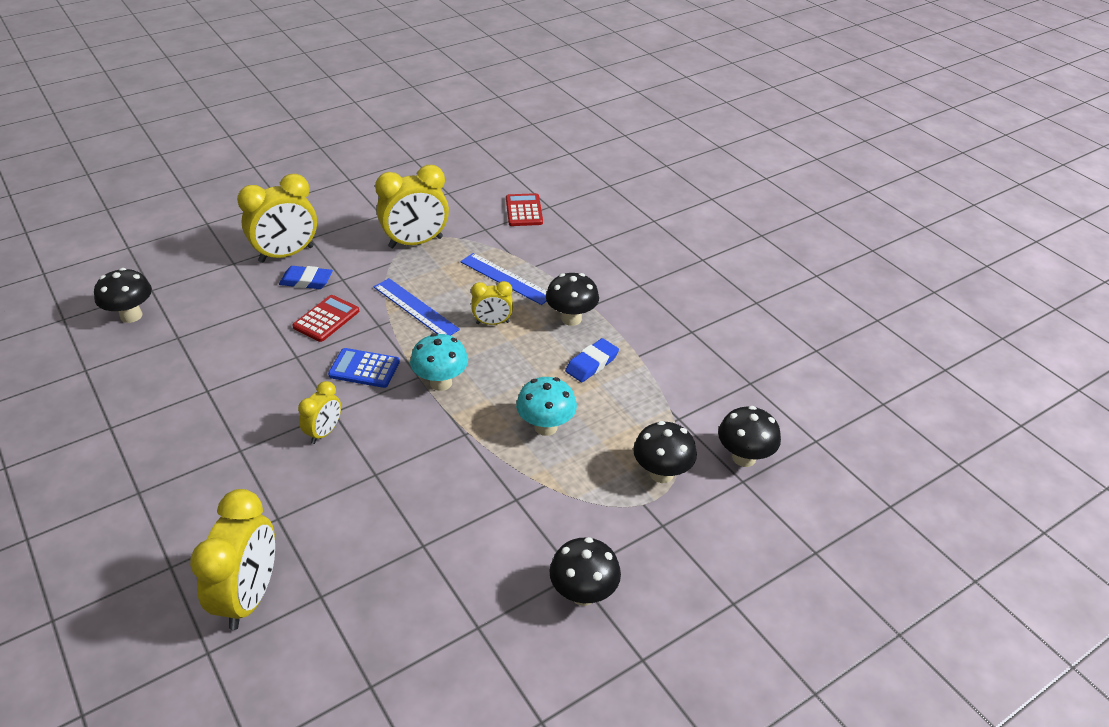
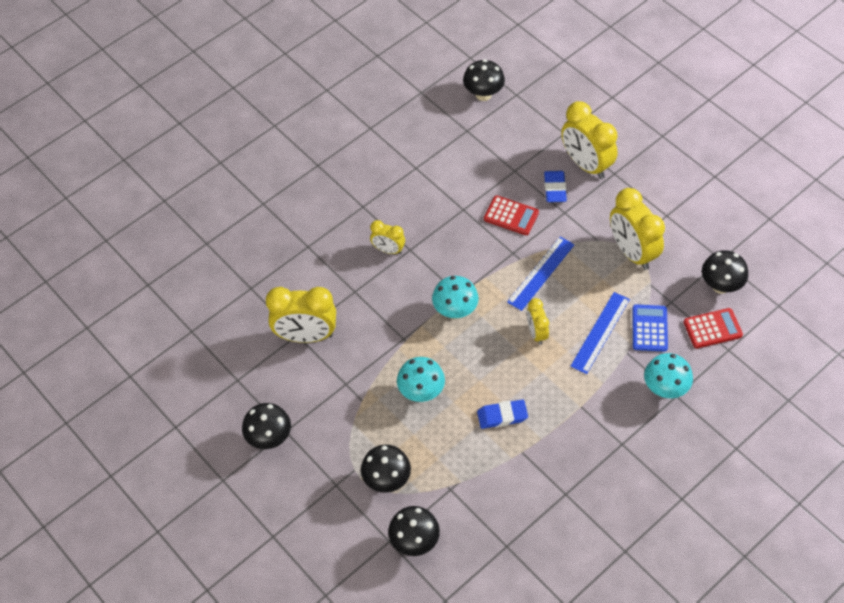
camera: 85 degrees right, 15 degrees up
yellow clock [190,489,275,630] -> yellow clock moved to [266,287,336,343]
blue calculator [328,348,400,388] -> blue calculator moved to [632,304,668,352]
black mushroom [546,273,599,326] -> black mushroom moved to [702,250,748,294]
blue eraser [565,338,619,382] -> blue eraser turned 45 degrees counterclockwise [477,400,528,429]
none -> turquoise mushroom [644,353,693,398]

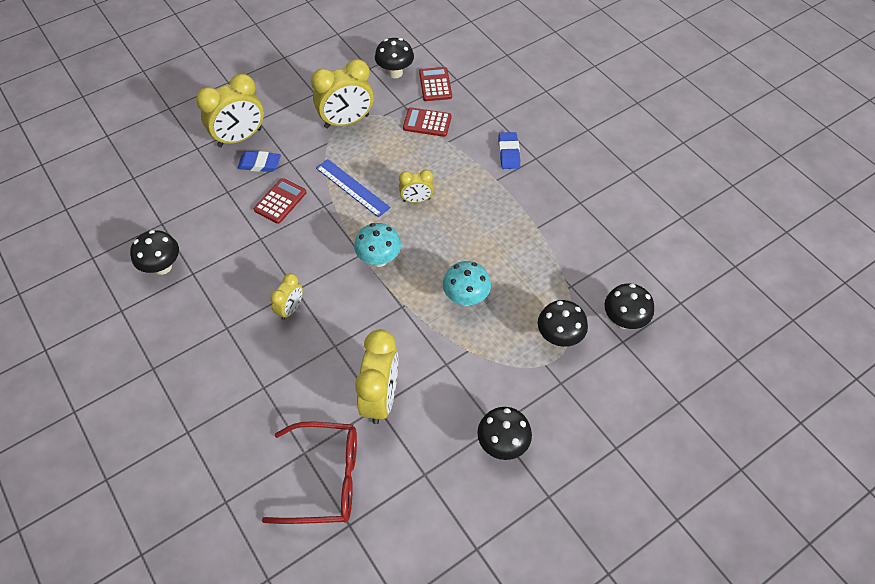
camera: 85 degrees left, 0 degrees up
black mushroom [463,59,505,101] -> black mushroom moved to [130,230,179,275]
blue eraser [477,400,528,429] -> blue eraser moved to [499,132,520,169]
blue ruler [570,292,630,374] -> none
blue calculator [632,304,668,352] -> red calculator [403,107,452,137]
turquoise mushroom [644,353,693,398] -> none
none -> red glasses [262,422,357,524]

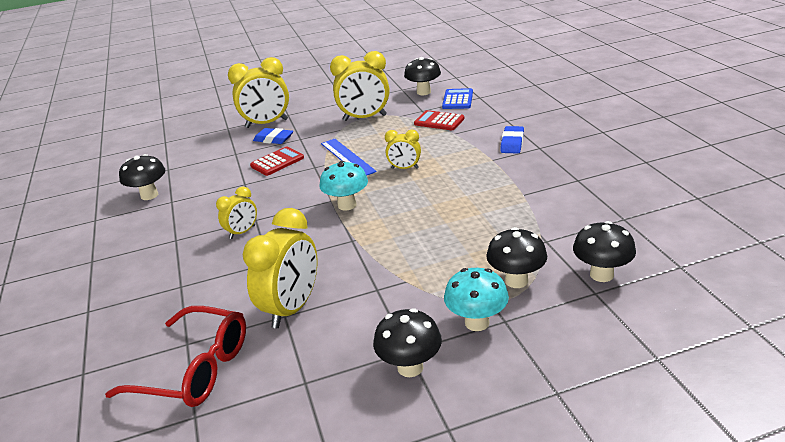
camera: 20 degrees right, 25 degrees down
red calculator [419,67,452,101] -> blue calculator [442,88,473,109]
turquoise mushroom [443,261,491,306] -> turquoise mushroom moved to [444,268,509,331]

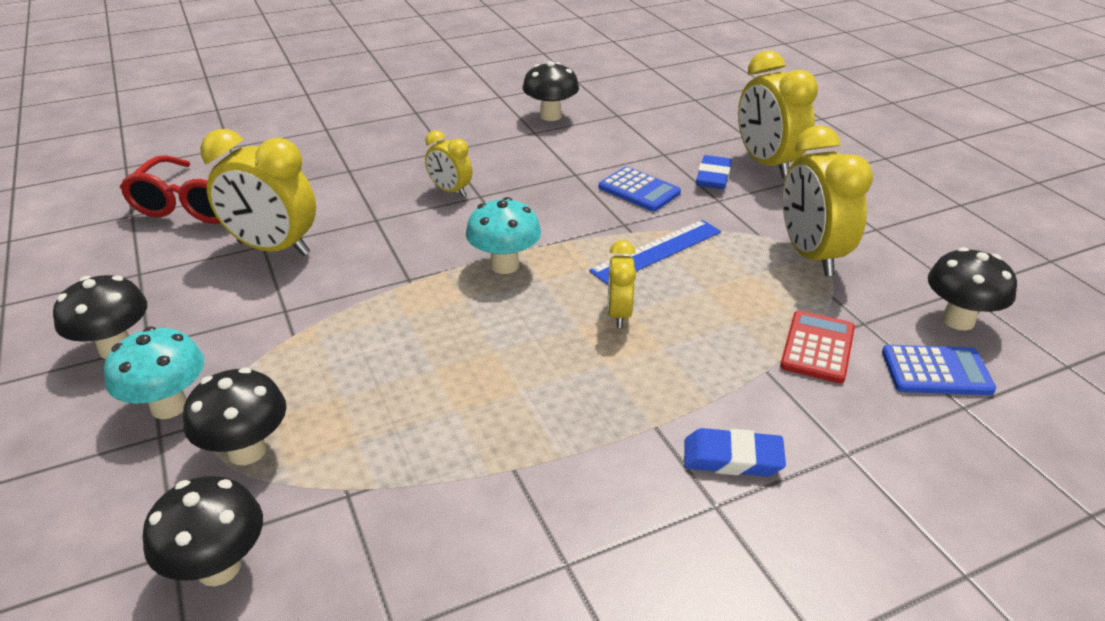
camera: 80 degrees right, 5 degrees up
red calculator [250,147,304,176] -> blue calculator [599,167,681,211]

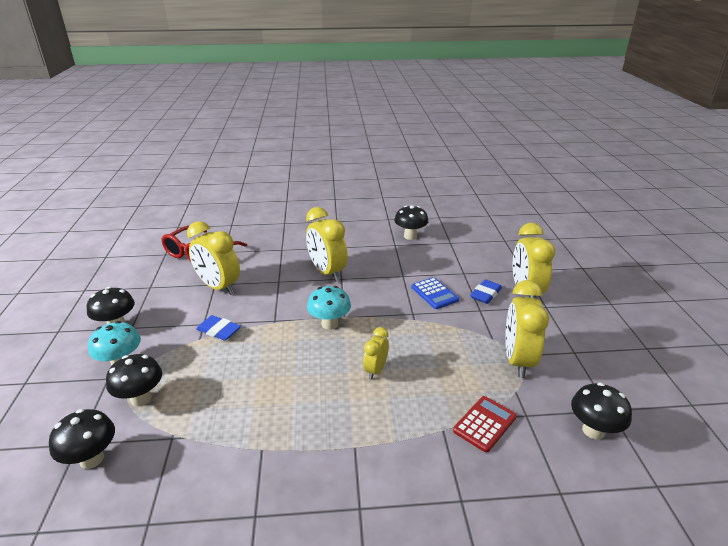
camera: 20 degrees right, 5 degrees down
yellow clock [425,130,472,197] -> yellow clock [306,207,348,282], size x1.84
blue ruler [589,220,721,285] -> none
blue eraser [684,428,786,477] -> blue eraser moved to [196,315,241,340]
blue calculator [882,345,996,395] -> none

